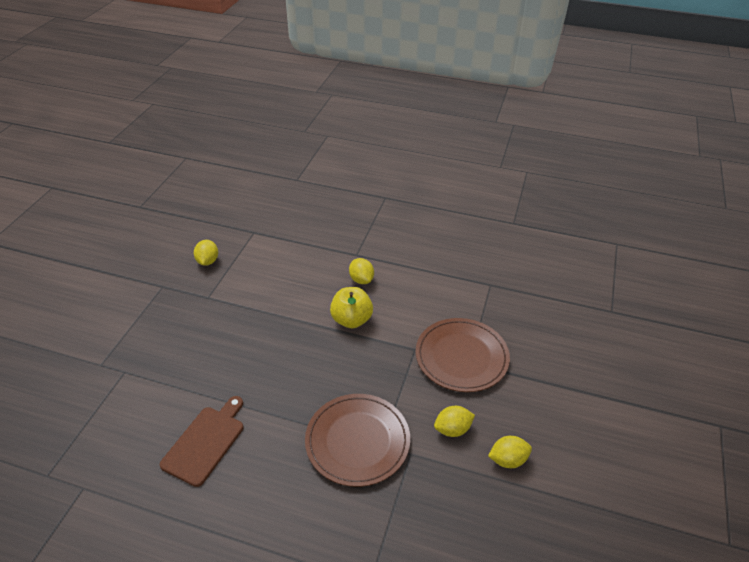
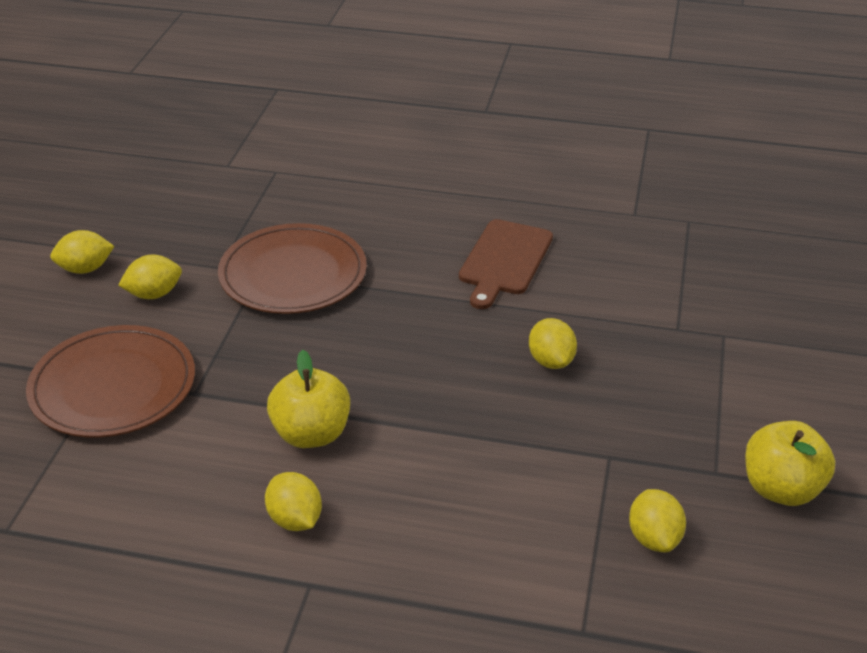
camera: 175 degrees right, 5 degrees down
none -> yellow lemon [529,318,577,369]
none -> yellow apple [745,421,835,506]

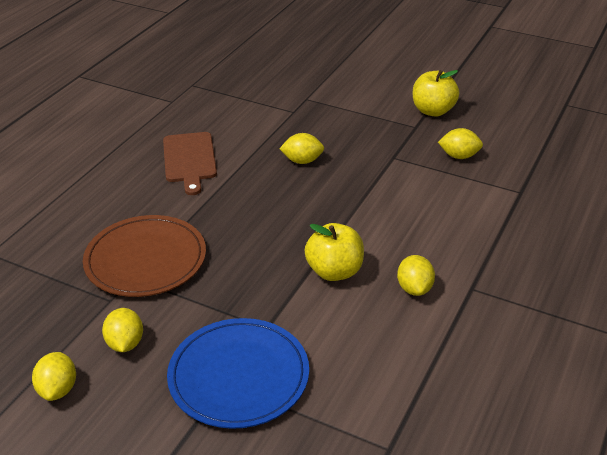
camera: 75 degrees left, 0 degrees up
brown plate [26,325,195,437] -> blue plate [167,318,309,429]
yellow lemon [265,472,322,531] -> yellow lemon turned 75 degrees counterclockwise [397,255,435,296]
brown cutting board [459,219,553,309] -> brown cutting board turned 45 degrees clockwise [163,132,217,195]

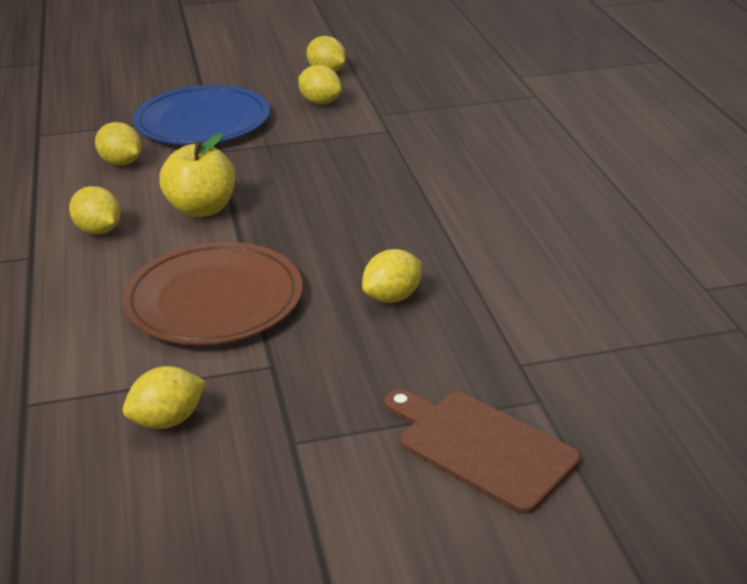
camera: 140 degrees right, 5 degrees down
brown plate [83,215,206,297] -> brown plate moved to [122,242,302,345]
brown cutting board [163,132,217,195] -> brown cutting board moved to [384,389,580,514]
yellow apple [413,70,459,116] -> none
none -> yellow lemon [95,122,142,165]

